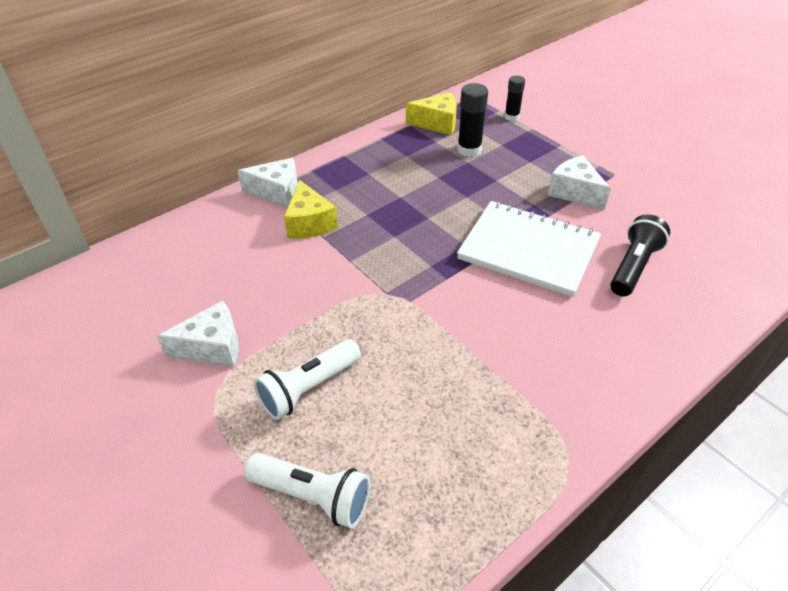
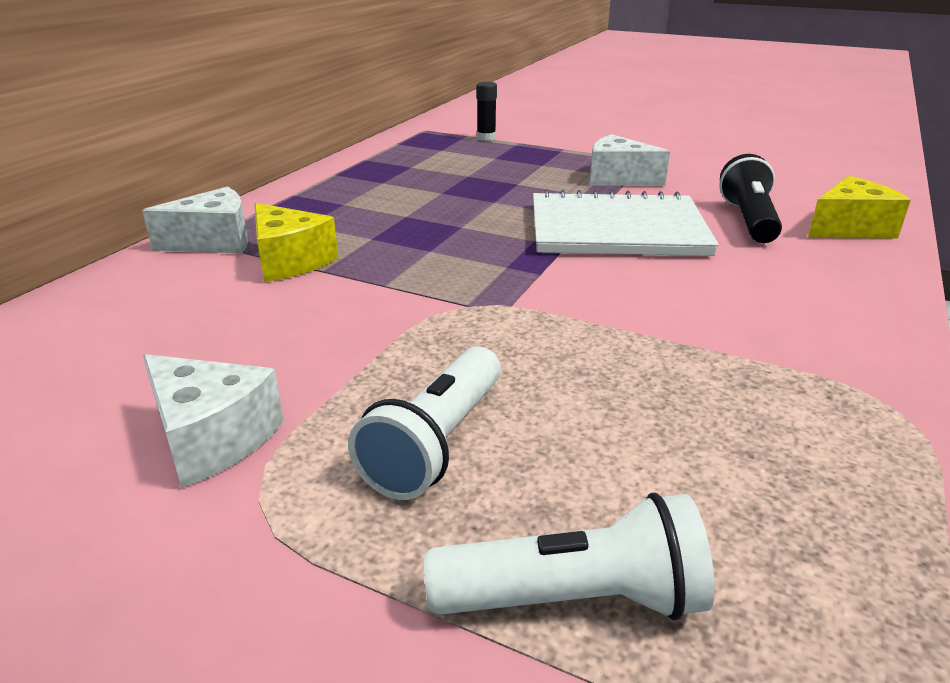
camera: 25 degrees left, 15 degrees down
white cheese [157,301,239,367] -> white cheese turned 75 degrees clockwise [143,354,284,488]
yellow cheese [406,92,457,135] -> yellow cheese moved to [808,176,911,239]
black glue stick [457,83,488,157] -> none

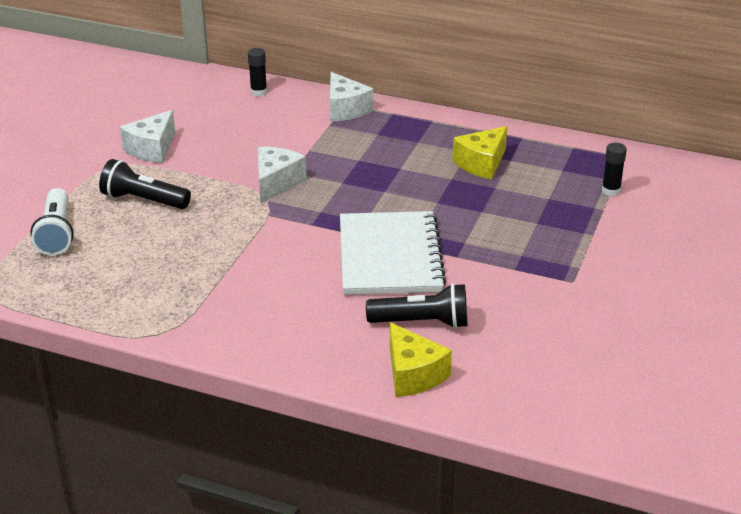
camera: 85 degrees right, 5 degrees up
yellow cheese [254,203,338,282] -> yellow cheese moved to [453,126,507,179]
white flashlight [348,346,501,500] -> black flashlight [99,159,191,209]
white cheese [589,134,670,185] -> white cheese moved to [258,147,307,203]
none -> black glue stick [248,48,267,96]

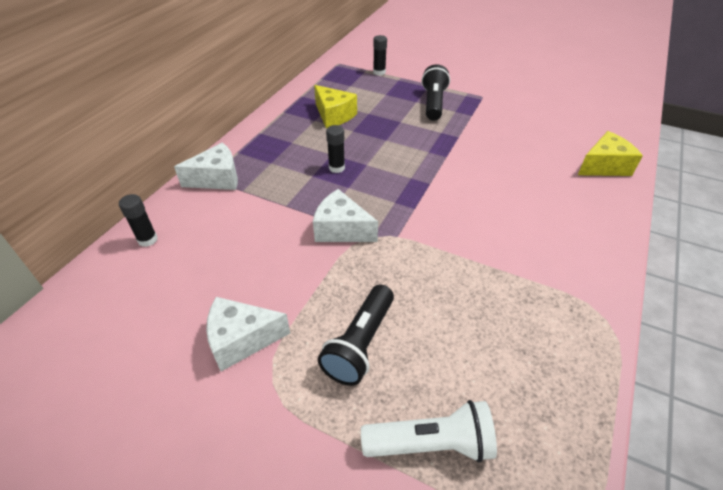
camera: 85 degrees left, 10 degrees up
white cheese [120,110,175,163] -> white cheese turned 135 degrees clockwise [206,297,290,371]
white notebook [340,211,446,295] -> none
black flashlight [366,283,467,329] -> black flashlight moved to [422,64,450,121]
none -> black glue stick [326,125,345,173]

